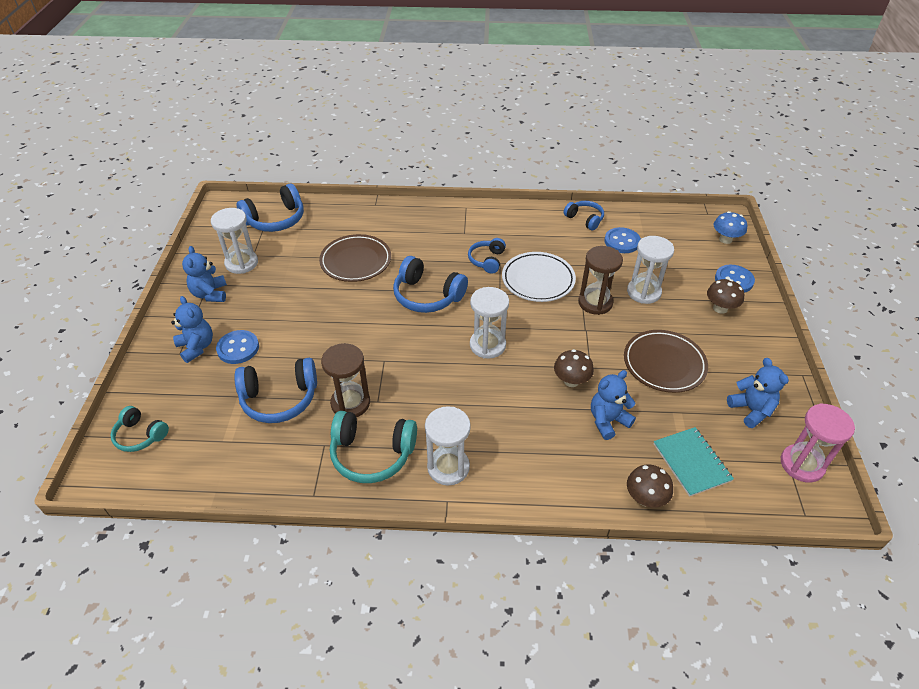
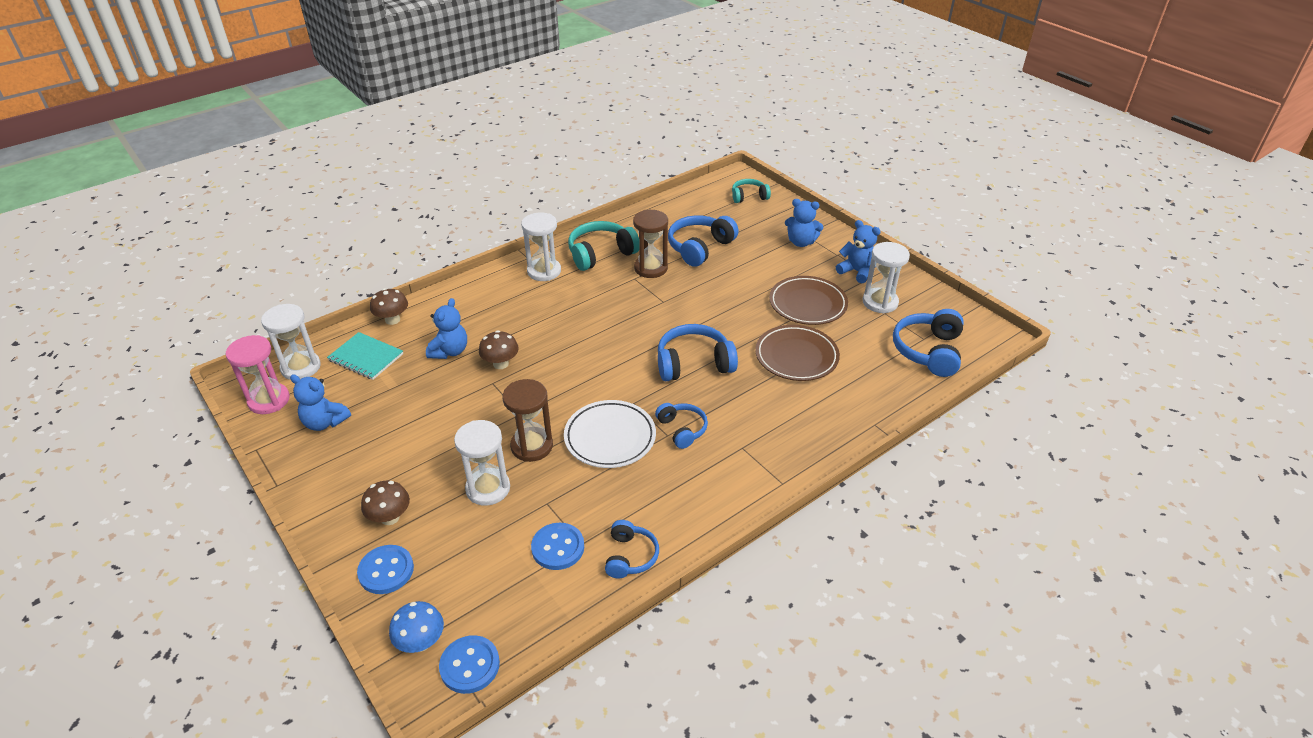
camera: 140 degrees right, 5 degrees down
blue button [216,330,259,364] -> blue button moved to [439,635,500,694]
white hourglass [470,287,509,359] -> white hourglass moved to [261,304,321,380]
blue headphones [564,201,604,231] -> blue headphones turned 90 degrees counterclockwise [605,520,659,578]
brown plate [624,330,708,393] -> brown plate moved to [769,276,848,325]

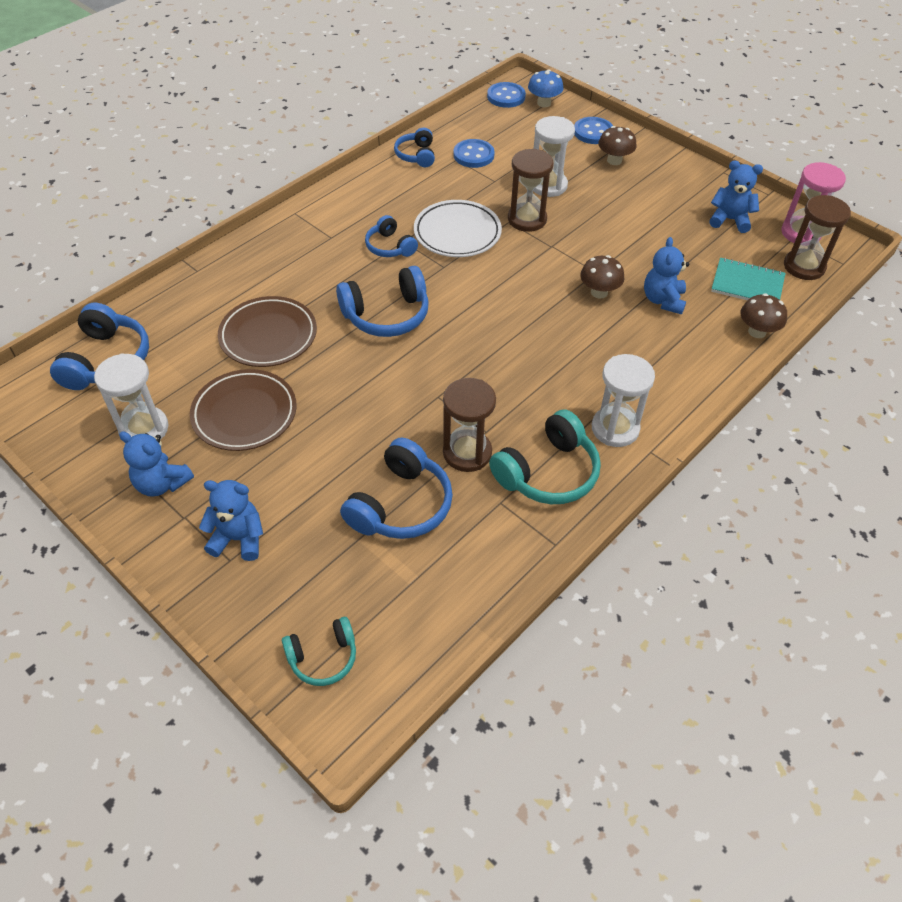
camera: 170 degrees right, 10 degrees up
white hourglass [261,304,321,380] -> brown hourglass [784,195,851,280]

